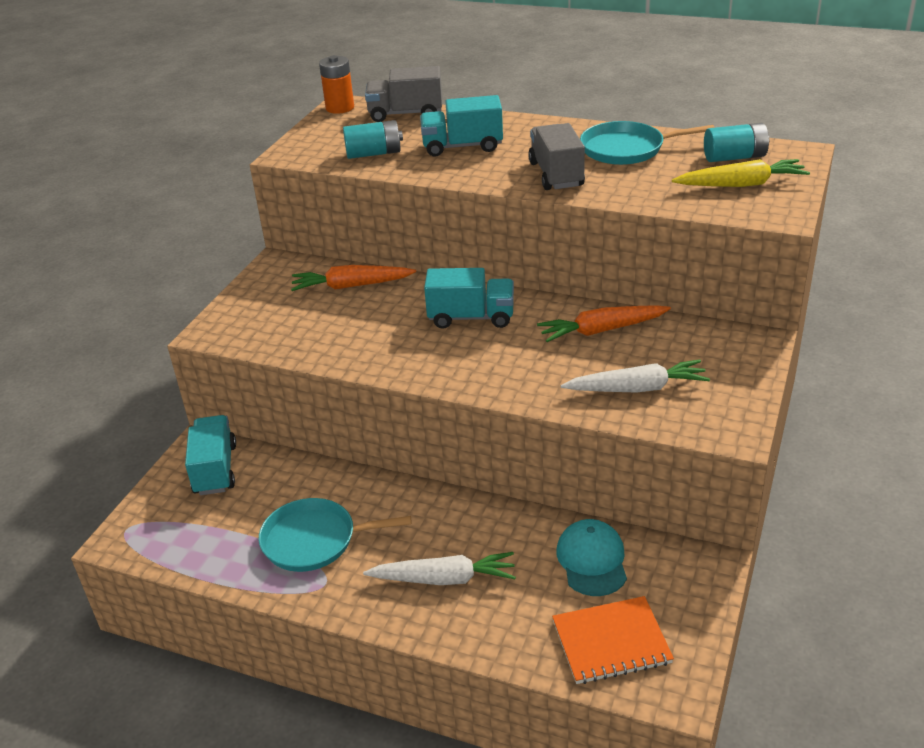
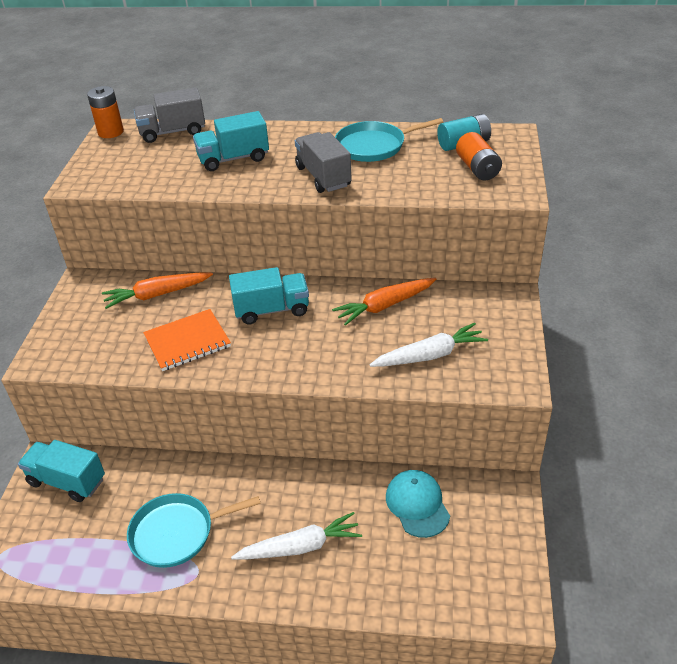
camera: 15 degrees left, 5 degrees up
turquoise truck [185,415,236,495] -> turquoise truck turned 45 degrees counterclockwise [18,440,105,502]
turquoise battery [343,120,403,159] -> none
orange notebook [552,596,674,684] -> orange notebook moved to [143,309,231,371]
yellow carrot [672,159,810,187] -> orange battery [456,132,502,180]

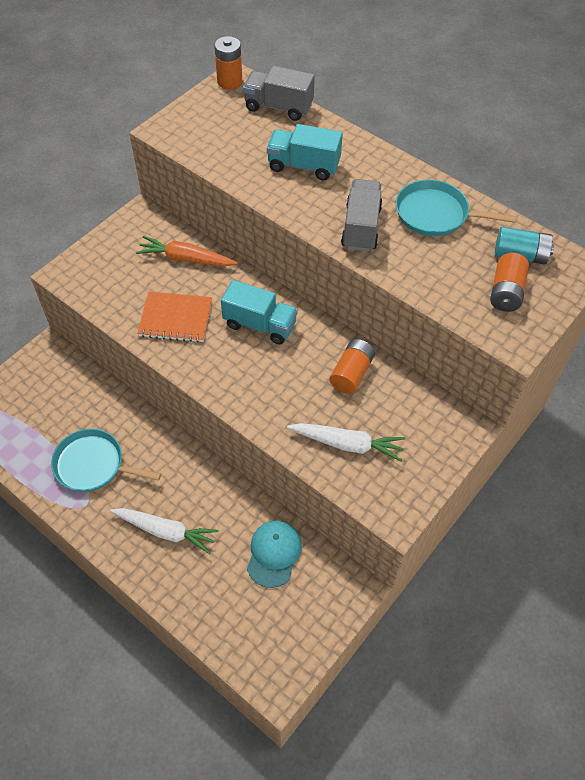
camera: 30 degrees right, 15 degrees up
turquoise truck [18,440,105,502] -> none
orange carrot [332,278,436,326] -> orange battery [330,339,375,394]

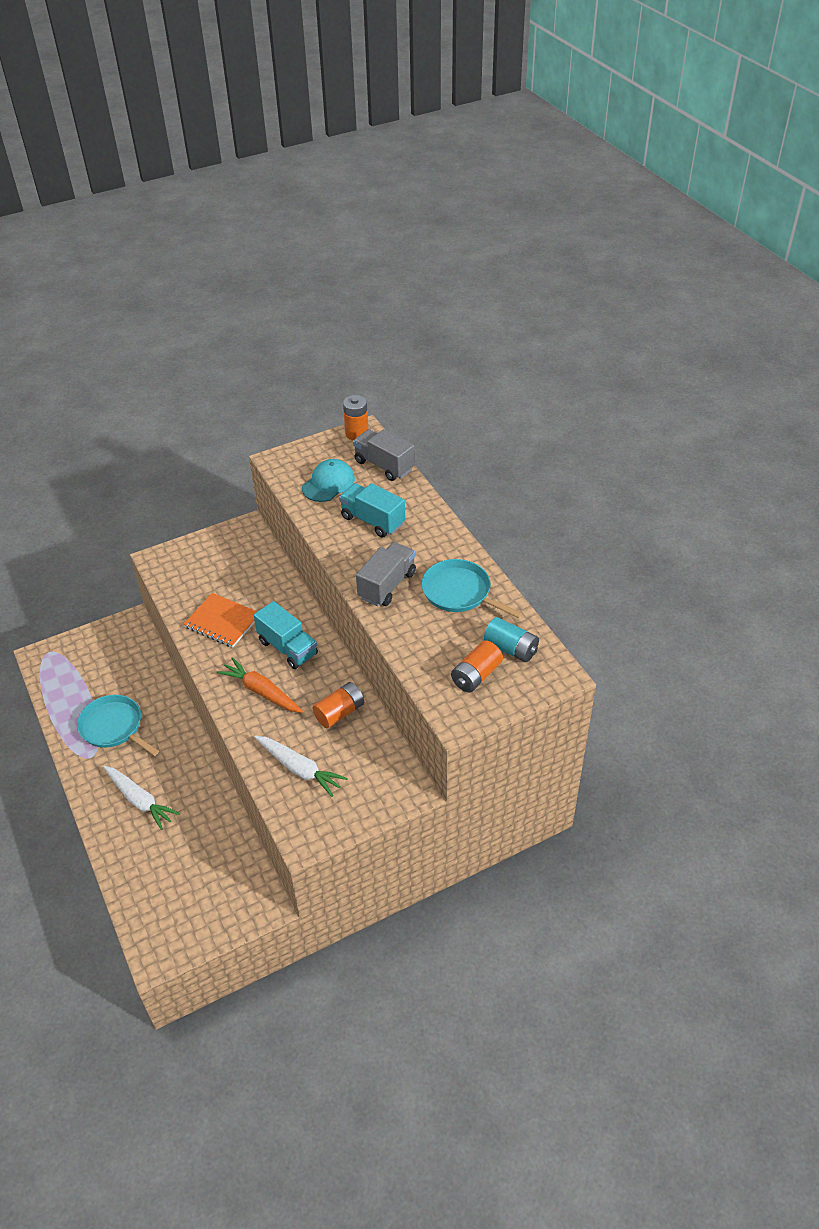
camera: 25 degrees right, 10 degrees down
orange carrot [136,236,238,266] -> orange carrot moved to [217,657,303,713]
turquoise cap [247,521,302,588] -> turquoise cap moved to [302,459,355,502]

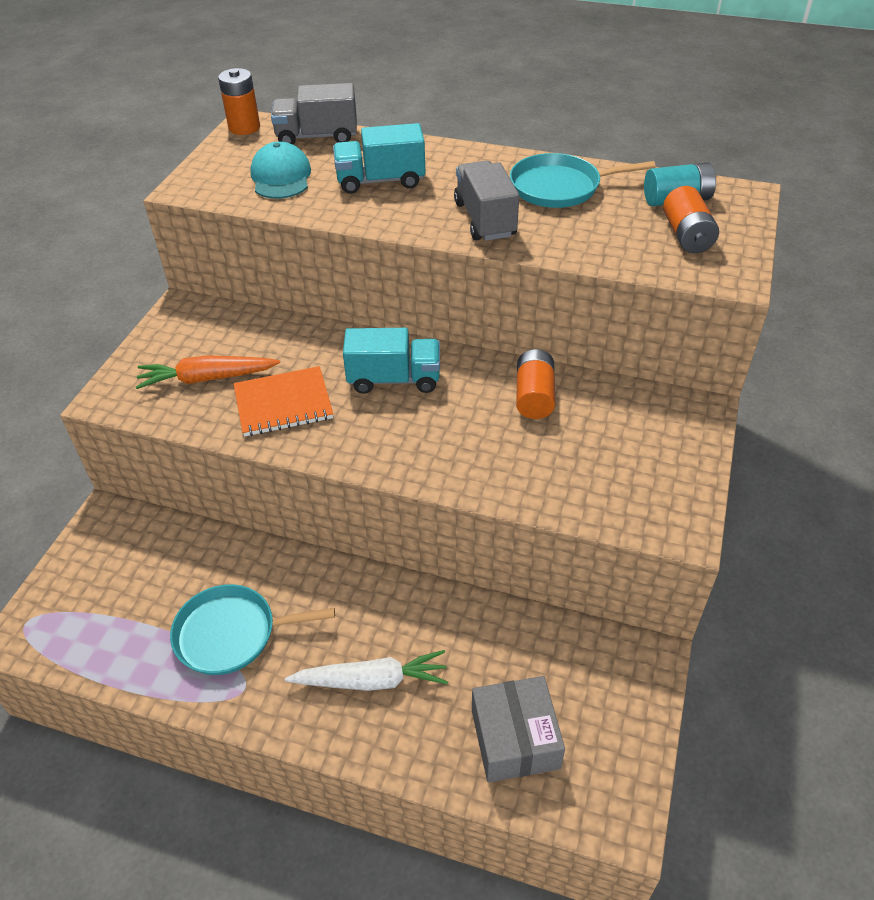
camera: 45 degrees left, 0 degrees up
orange carrot [217,657,303,713] -> orange carrot moved to [136,355,280,389]
white carrot [255,736,348,797] -> none
none -> grey box [472,676,565,782]

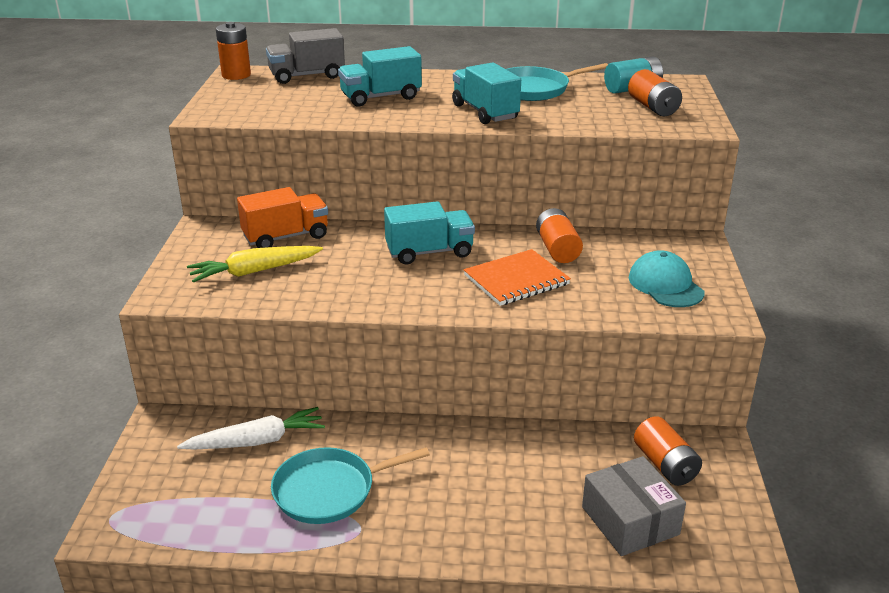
camera: 15 degrees left, 15 degrees down
orange carrot [136,355,280,389] -> yellow carrot [187,246,323,282]
orange notebook [234,366,333,437] -> orange notebook moved to [463,249,571,306]
turquoise cap [250,141,311,199] -> turquoise cap moved to [629,250,704,307]
white carrot [285,650,448,691] -> white carrot moved to [177,407,325,450]
grey truck [454,161,519,241] -> turquoise truck [452,62,521,124]
none -> orange truck [237,187,328,248]
none -> orange battery [634,416,702,486]

